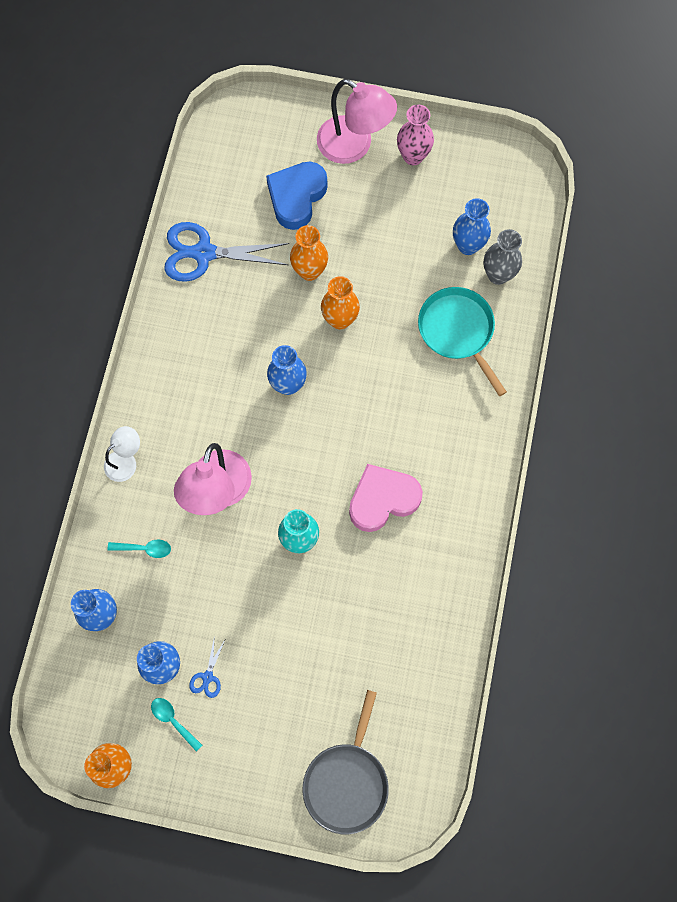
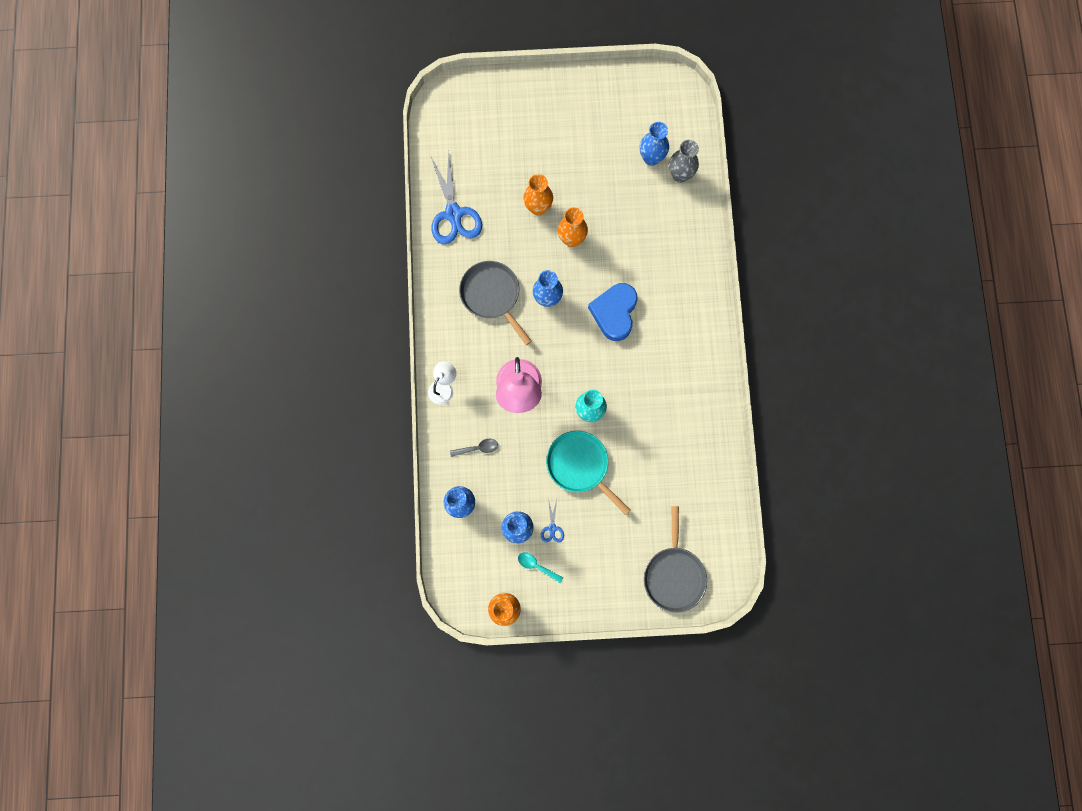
camera: 15 degrees left, 5 degrees up
turquoise spoon [108,540,171,558] -> grey spoon [450,439,498,457]
blue scissors [164,222,289,282] -> blue scissors turned 90 degrees counterclockwise [430,150,482,244]
blue heart [266,162,327,230] -> blue heart moved to [588,283,637,341]
pink lamp [317,79,397,164] -> none
pink heart [349,464,423,532] -> none
pink vase [397,105,434,165] -> none
turquoise pan [418,287,507,396] -> turquoise pan moved to [546,431,630,515]
none -> grey pan [459,261,532,345]

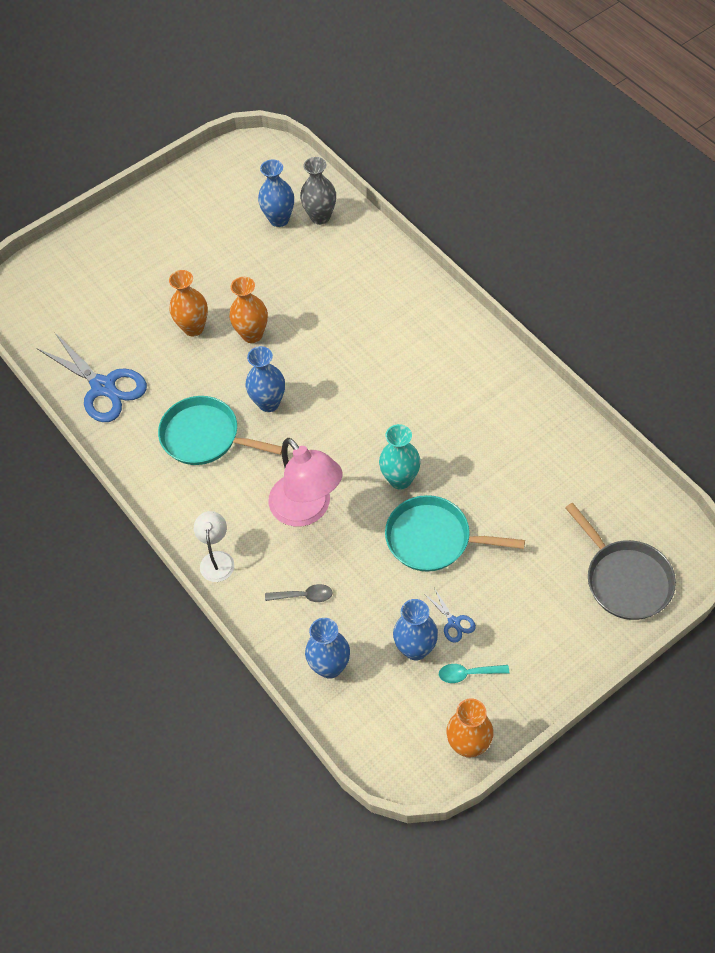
camera: 30 degrees left, 20 degrees down
grey spoon [450,439,498,457] -> grey spoon turned 45 degrees clockwise [265,584,333,602]
grey pan [459,261,532,345] -> turquoise pan [158,396,282,465]
blue heart [588,283,637,341] -> none

